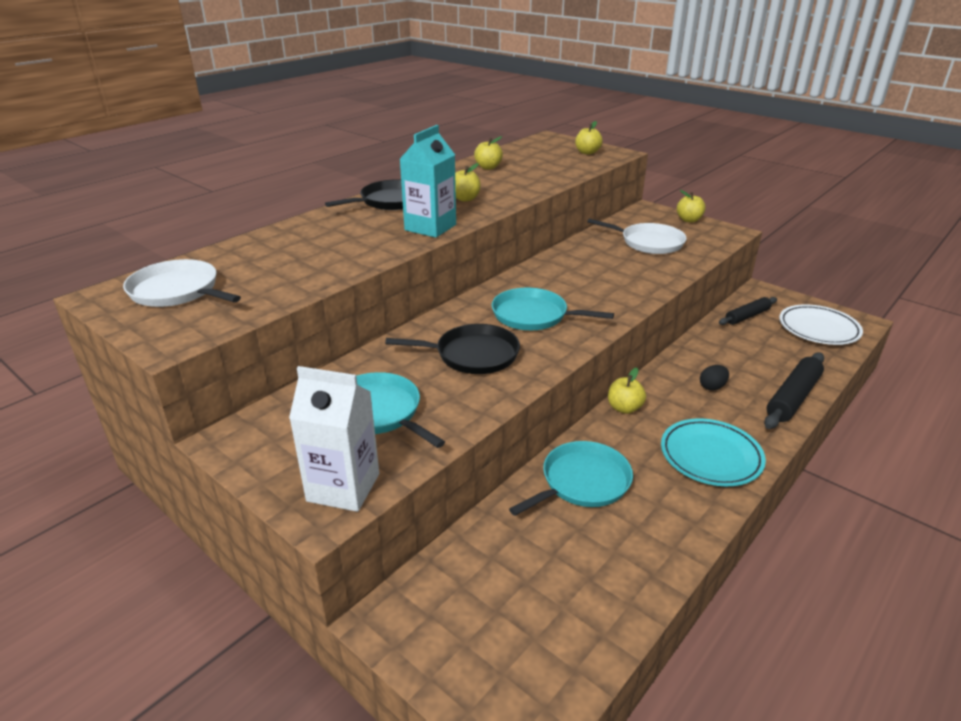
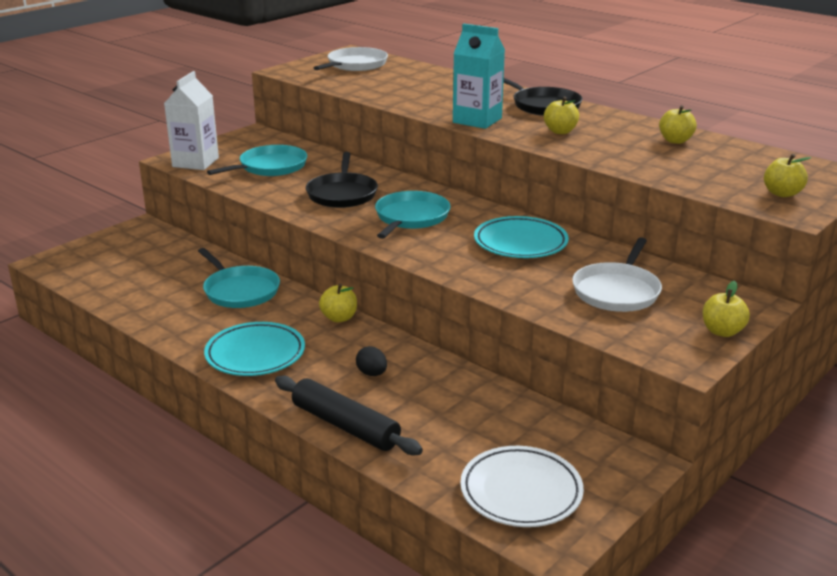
camera: 90 degrees right, 5 degrees down
black rolling pin [719,297,777,325] -> none
none -> turquoise plate [474,216,569,258]

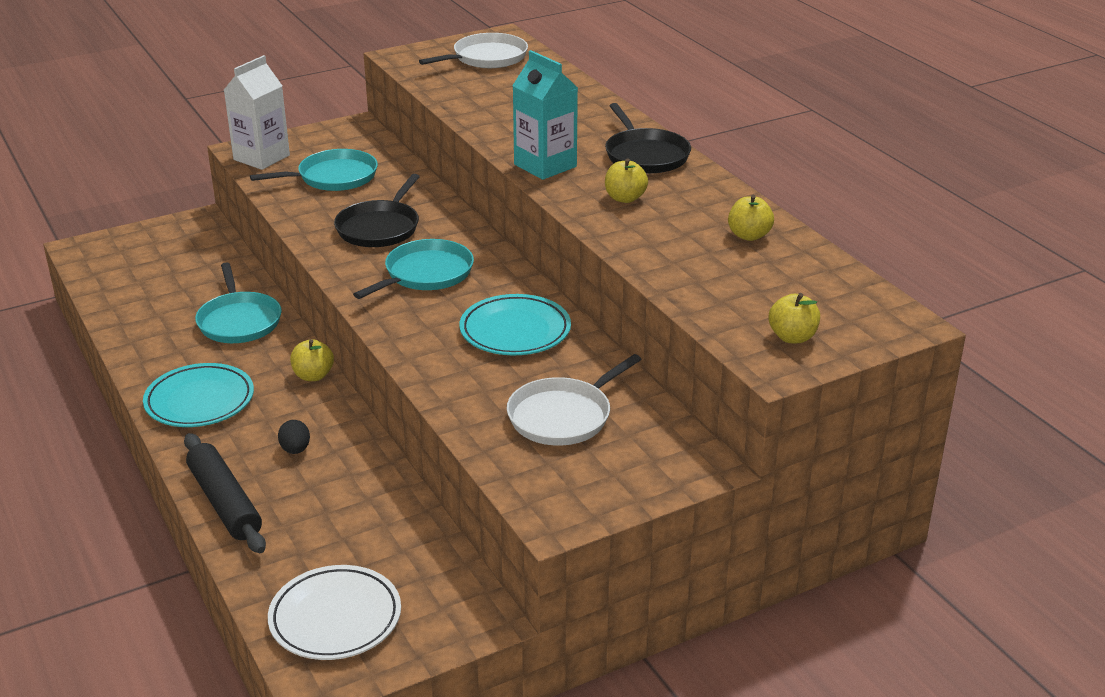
camera: 20 degrees right, 5 degrees up
yellow apple [703,281,750,337] -> none

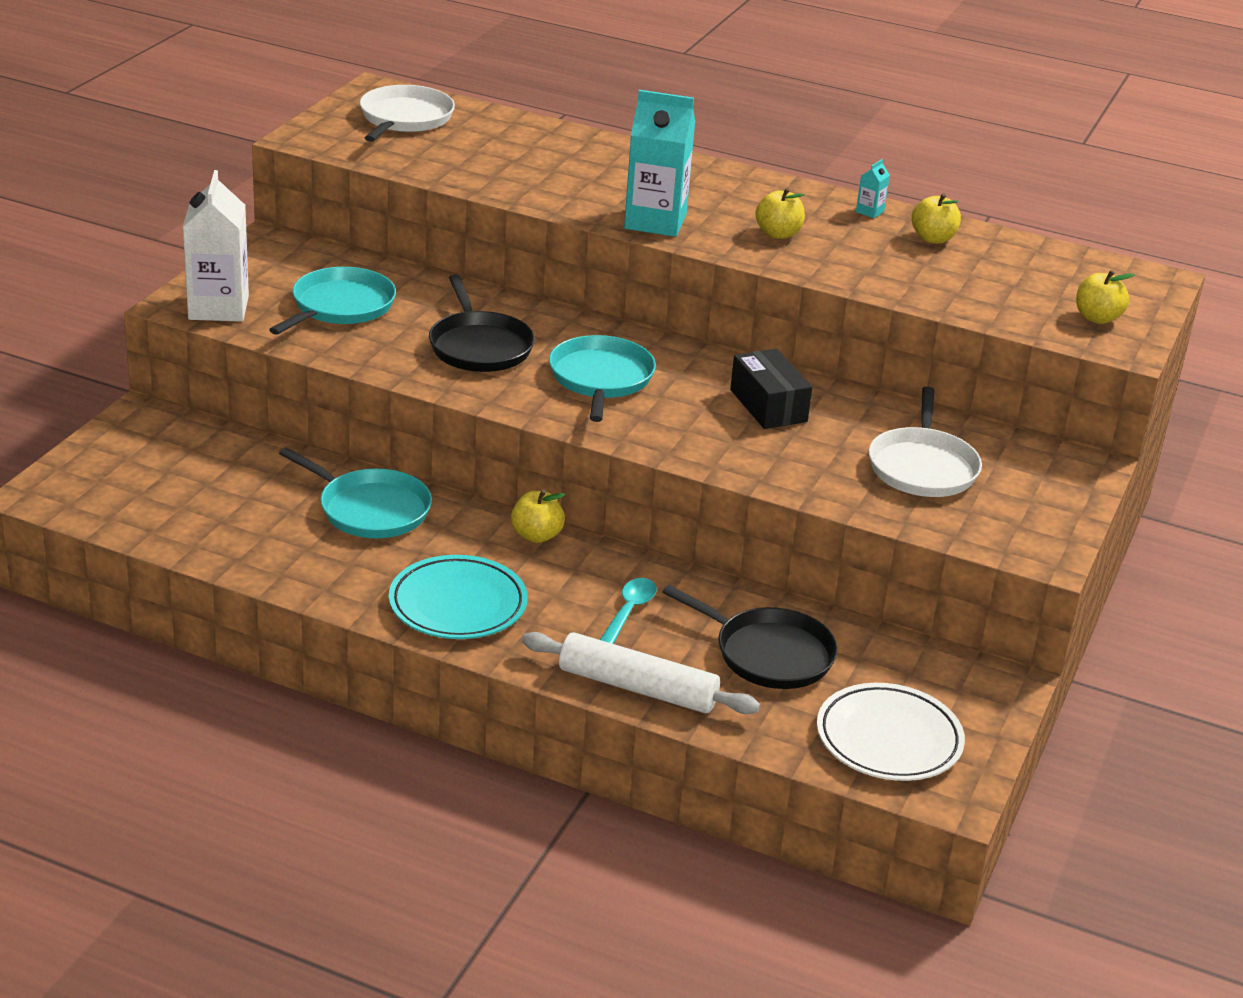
camera: 40 degrees left, 0 degrees up
black rolling pin [184,433,266,553] -> white rolling pin [522,632,760,714]
black egg [278,420,310,454] -> turquoise spoon [600,578,657,644]
turquoise plate [460,294,571,355] -> black box [730,349,812,429]
black pan [605,103,691,173] -> black pan moved to [662,585,838,689]
none -> turquoise carton [856,159,890,218]

